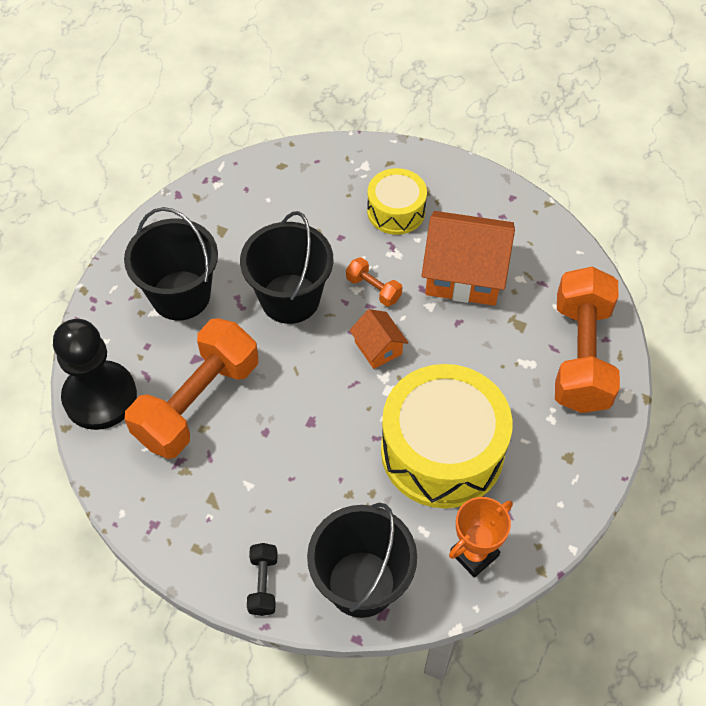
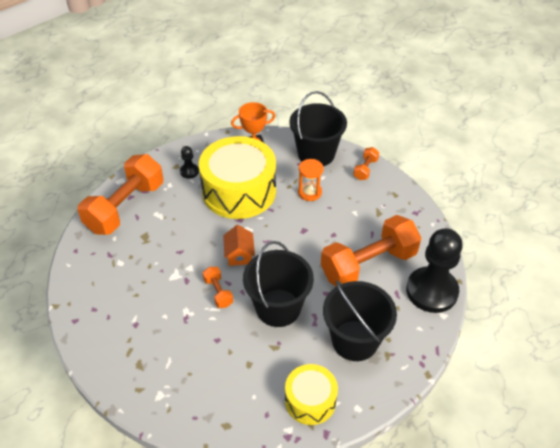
camera: 155 degrees left, 10 degrees down
black dumbbell [247,543,278,616] -> orange dumbbell [353,147,379,180]
yellow drum [367,168,427,235] -> yellow drum moved to [285,364,338,425]
orange house [421,211,515,306] -> none
none -> black pawn [180,146,199,178]
none -> orange hourglass [298,159,324,201]

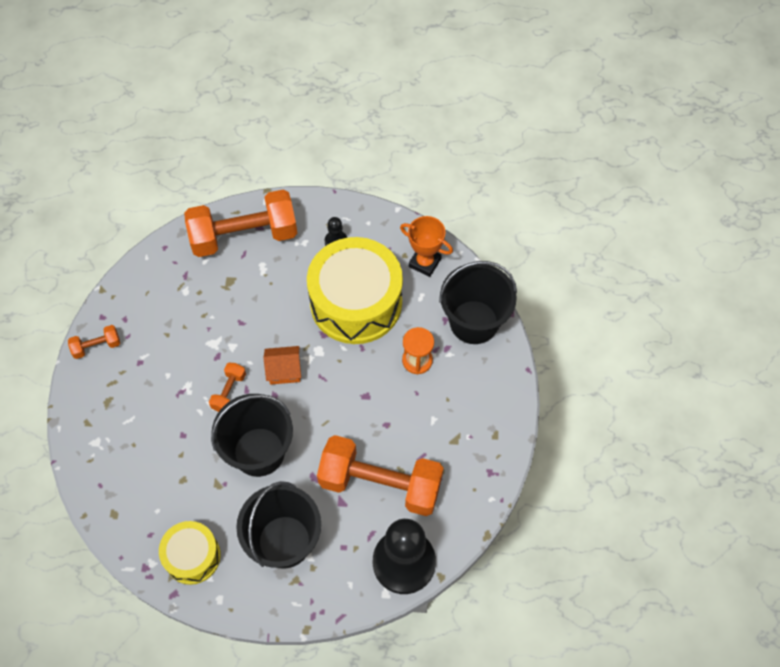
camera: 45 degrees right, 15 degrees up
orange house [223,225,255,266] -> orange house turned 45 degrees clockwise [263,346,301,385]
orange dumbbell [353,147,379,180] -> orange dumbbell moved to [68,325,120,359]

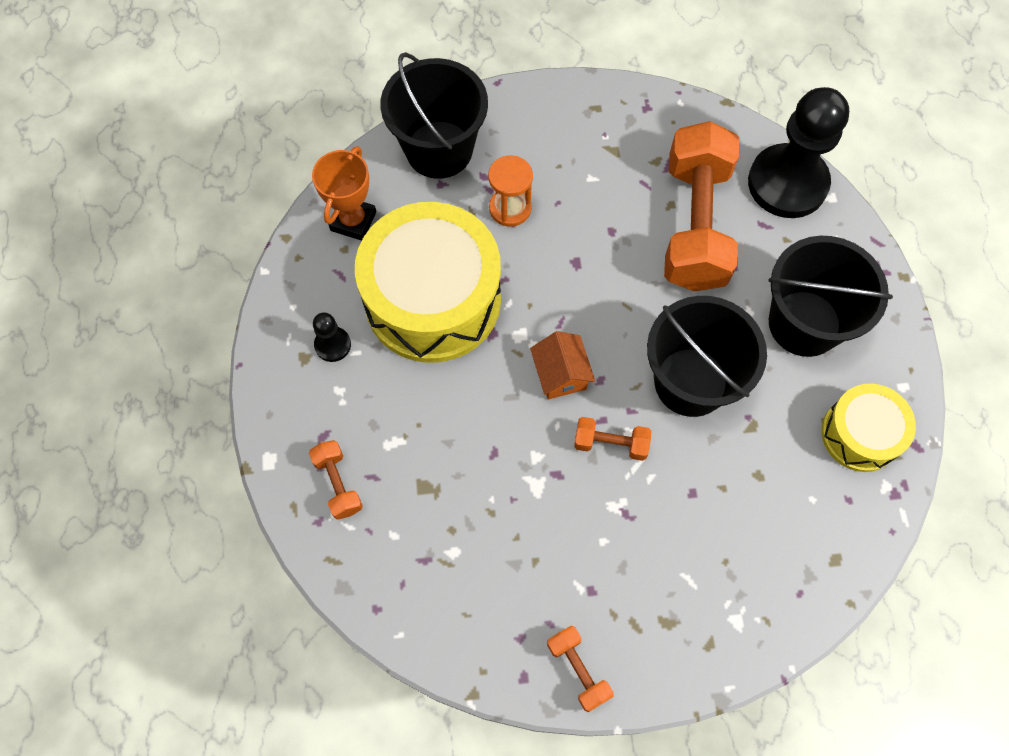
camera: 100 degrees left, 5 degrees up
orange dumbbell [184,189,298,257] -> orange dumbbell [309,440,363,520], size x0.43

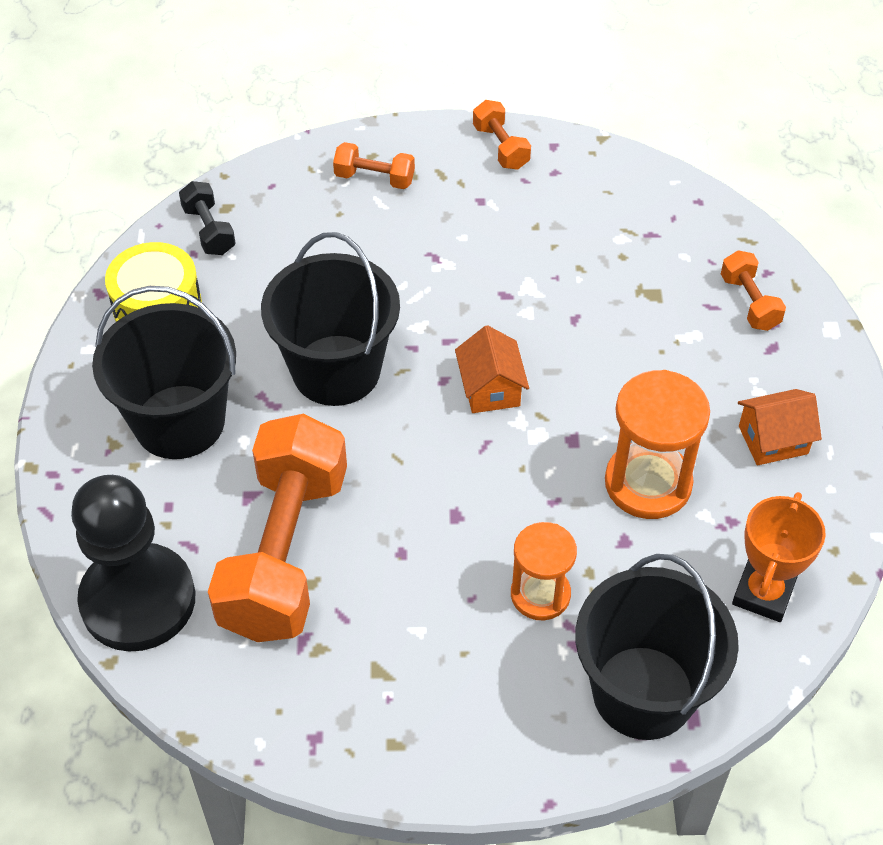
camera: 175 degrees left, 15 degrees down
black pawn [313,312,351,362] -> orange house [738,389,822,465]
yellow drum [355,202,501,363] -> orange hourglass [605,370,710,519]
orange dumbbell [574,417,651,461] -> orange dumbbell moved to [333,142,415,189]
none -> black dumbbell [179,181,236,255]

